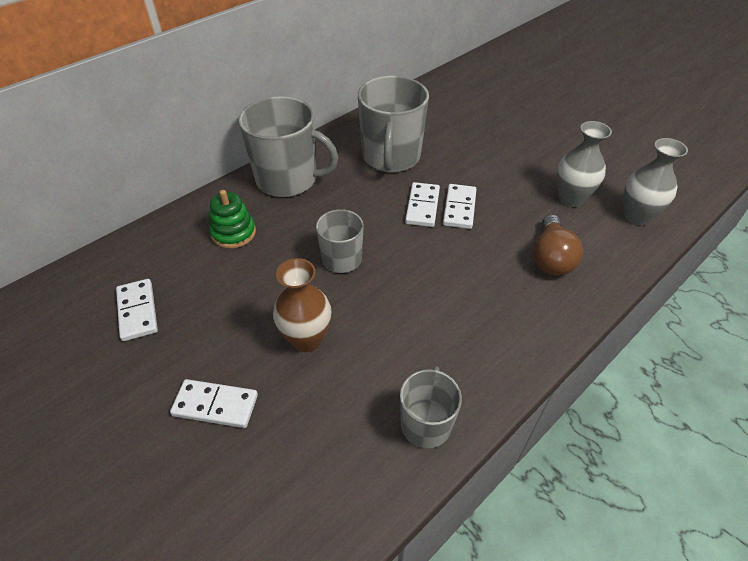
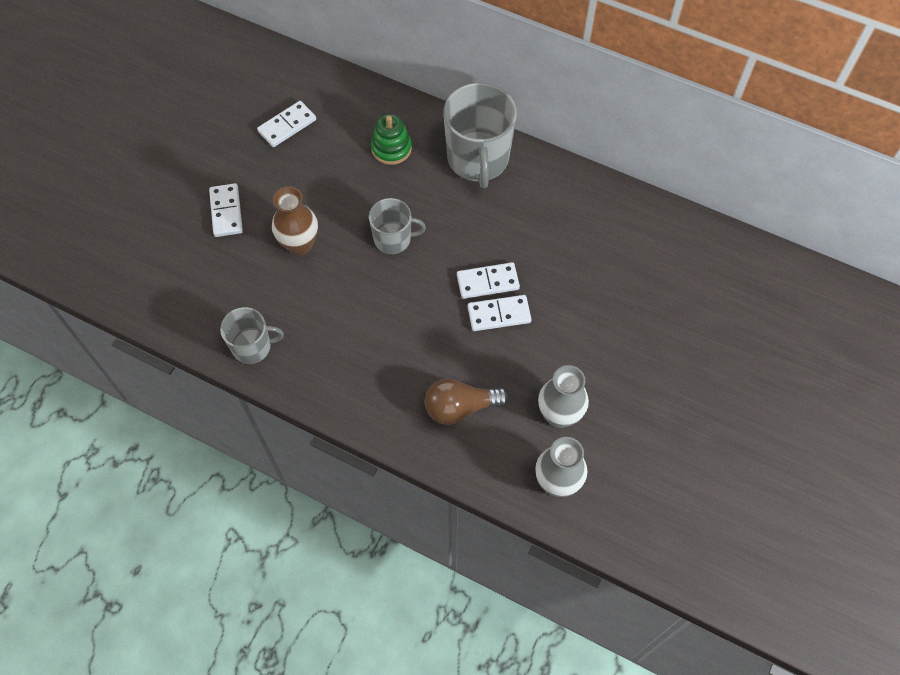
camera: 70 degrees right, 15 degrees up
grey mug [358,76,429,172] -> none

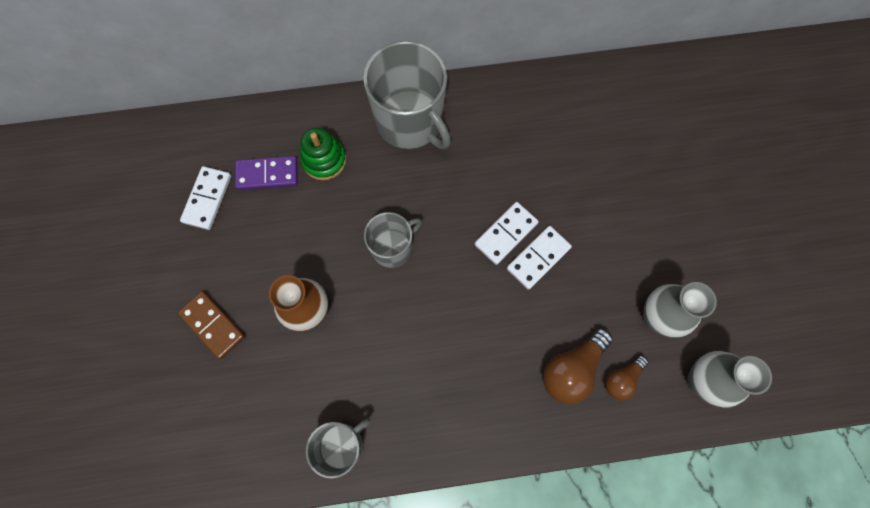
camera: 35 degrees left, 10 degrees up
white domino [209,183,243,237] -> brown domino [178,291,245,359]
none -> purple domino [235,156,298,190]
none -> brown light bulb [605,355,648,401]

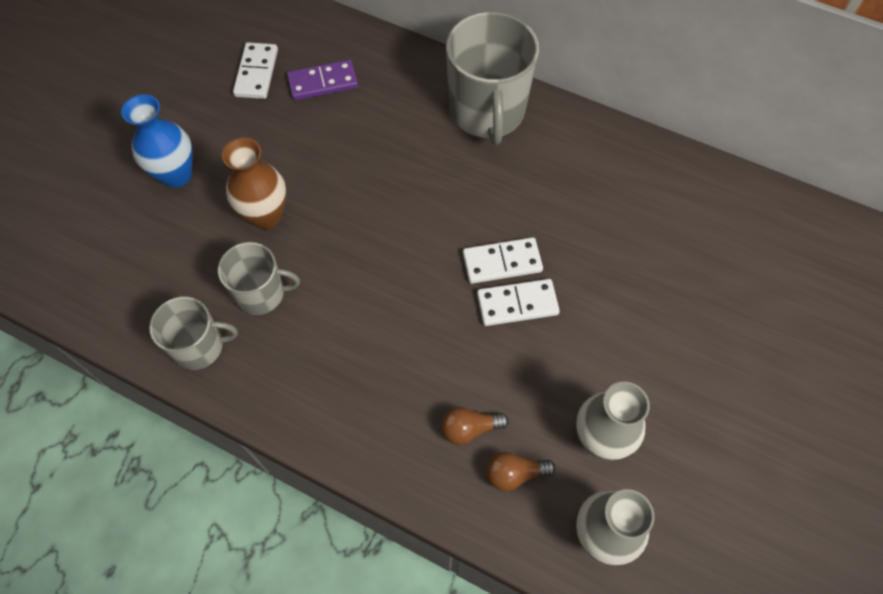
camera: 35 degrees right, 10 degrees down
brown domino [178,291,245,359] -> blue vase [121,94,193,188]
white domino [180,166,231,230] -> white domino turned 45 degrees counterclockwise [233,42,278,99]
purple domino [235,156,298,190] -> purple domino turned 45 degrees counterclockwise [287,60,358,101]
green stacking toy [300,128,346,180] -> none
grey mug [364,212,422,268] -> grey mug moved to [218,242,300,315]
brown light bulb [543,328,613,405] -> brown light bulb [441,407,509,445], size x0.61

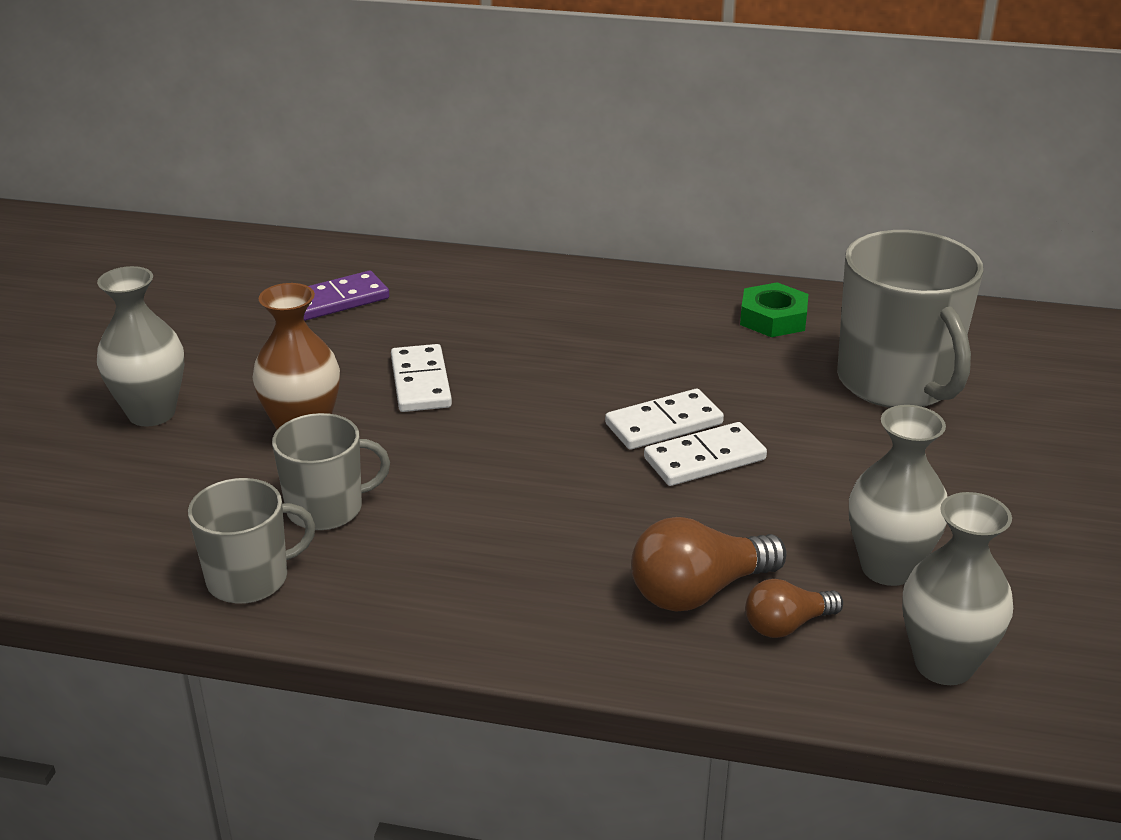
camera: 15 degrees left, 30 degrees down
blue vase [121,94,193,188] -> grey vase [97,266,184,427]
white domino [233,42,278,99] -> white domino moved to [391,344,452,412]
brown light bulb [441,407,509,445] -> brown light bulb [631,517,787,612], size x1.63
grey mug [446,12,539,145] -> grey mug moved to [837,230,983,408]
none -> green nut [740,282,808,337]

